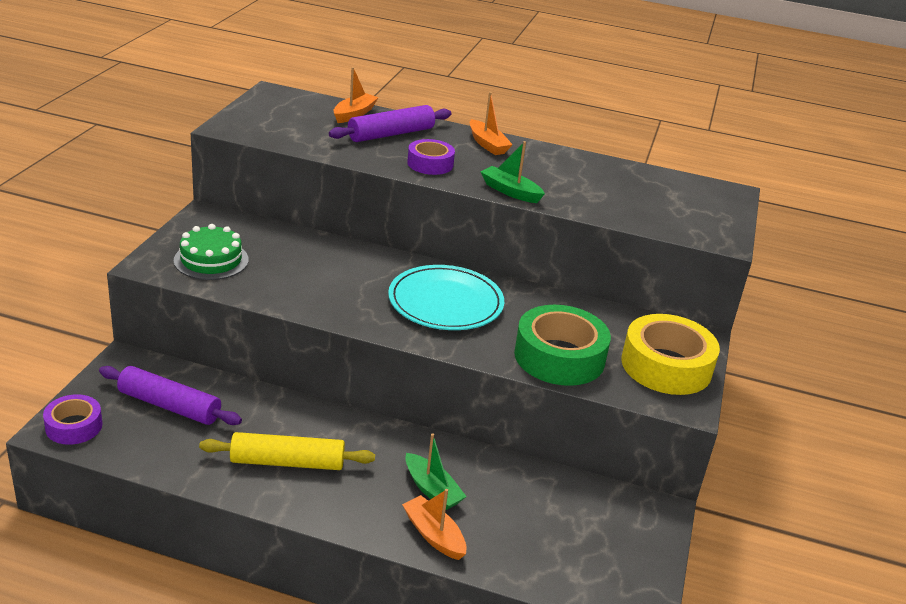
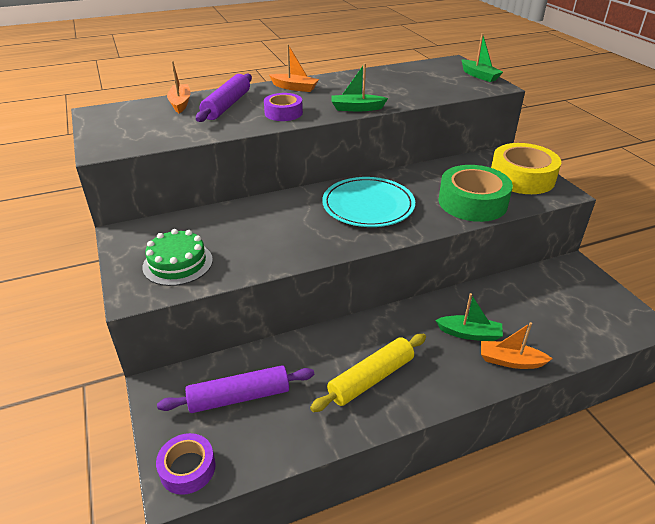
camera: 35 degrees left, 5 degrees up
none -> green boat [461,33,503,82]

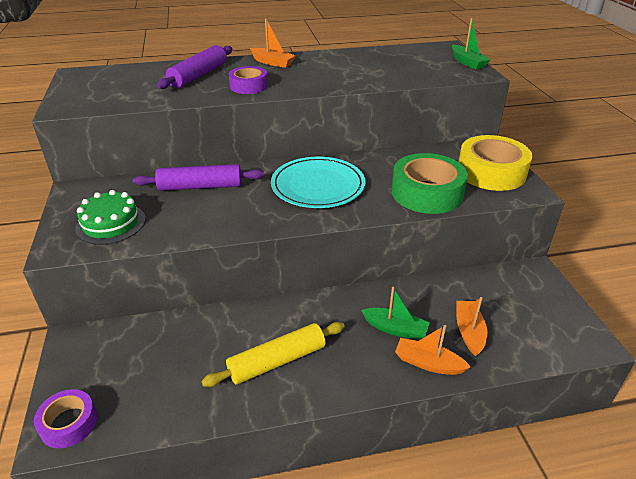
camera: 10 degrees right, 0 degrees up
purple rolling pin [157,365,314,413] -> purple rolling pin moved to [133,164,264,191]
orange boat [167,61,190,113] -> orange boat moved to [456,297,487,356]
green boat [331,63,388,111] -> none

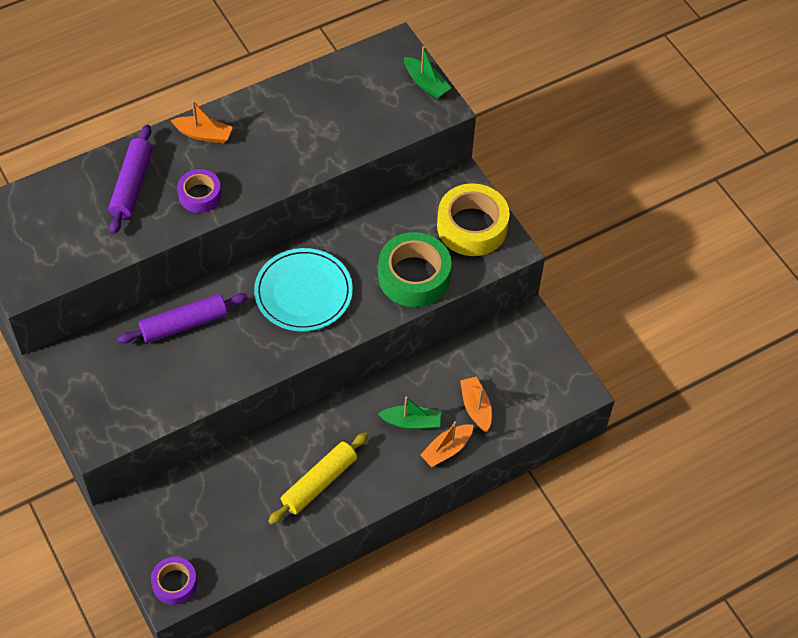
camera: 20 degrees left, 20 degrees up
green cake [75,190,145,245] -> none
orange boat [395,325,471,375] -> orange boat turned 45 degrees counterclockwise [420,421,473,467]

